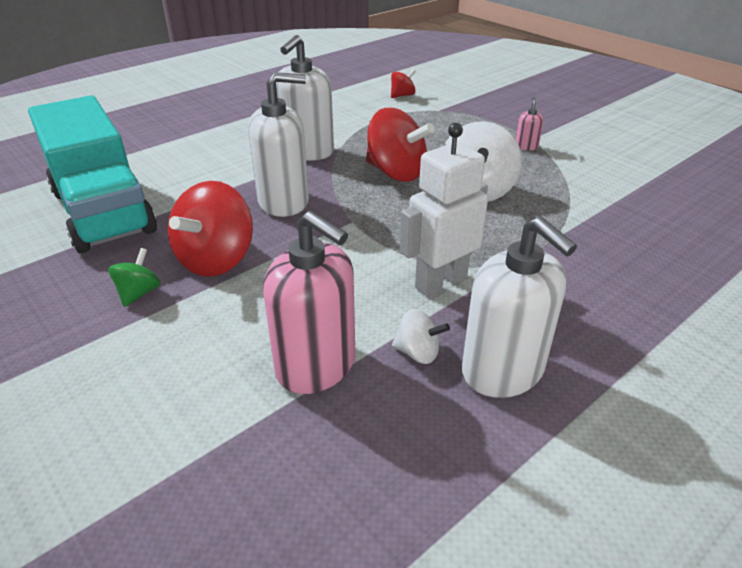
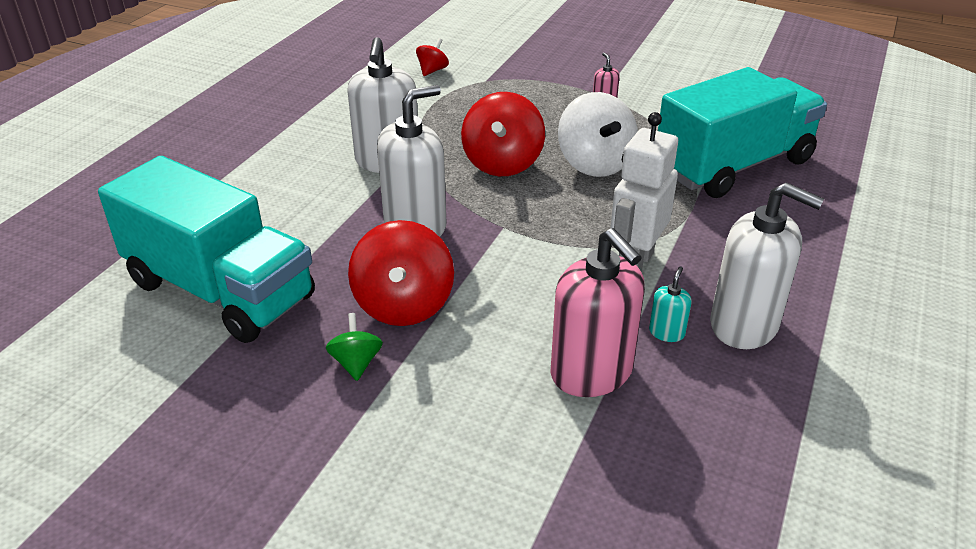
camera: 25 degrees left, 0 degrees up
pink soap dispenser [263,211,355,394] -> pink soap dispenser turned 45 degrees clockwise [550,228,645,397]
red spinning top [366,108,434,182] -> red spinning top turned 90 degrees clockwise [461,92,545,176]
white spinning top [392,309,450,364] -> turquoise soap dispenser [649,267,692,342]
none -> turquoise truck [658,67,827,198]

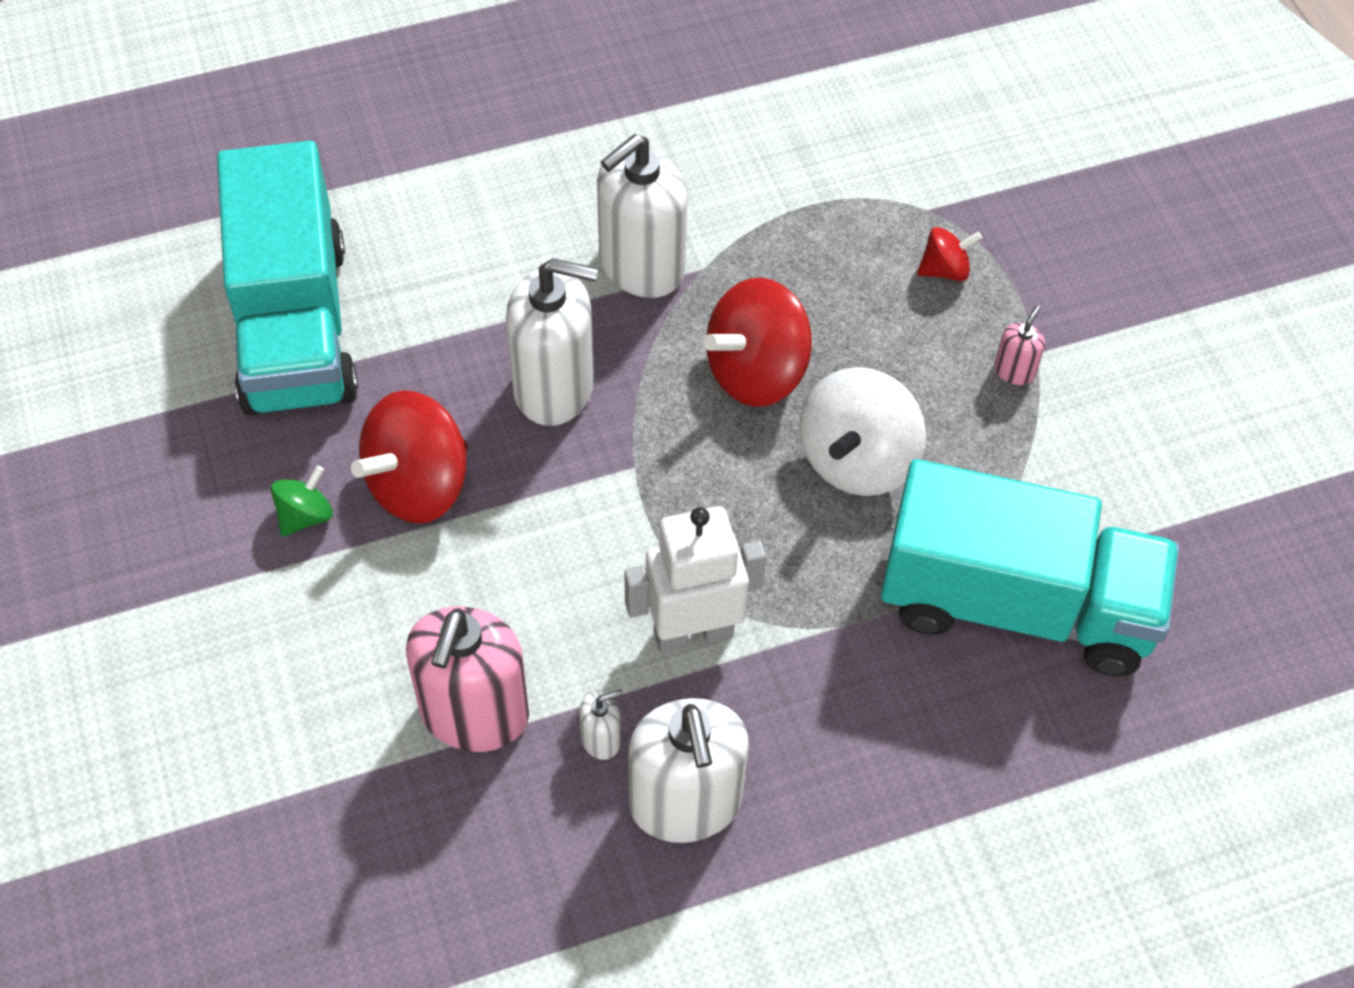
camera: 45 degrees right, 20 degrees up
red spinning top [416,38,449,76] -> red spinning top moved to [917,227,982,281]
turquoise soap dispenser [649,267,692,342] -> white soap dispenser [580,690,623,760]

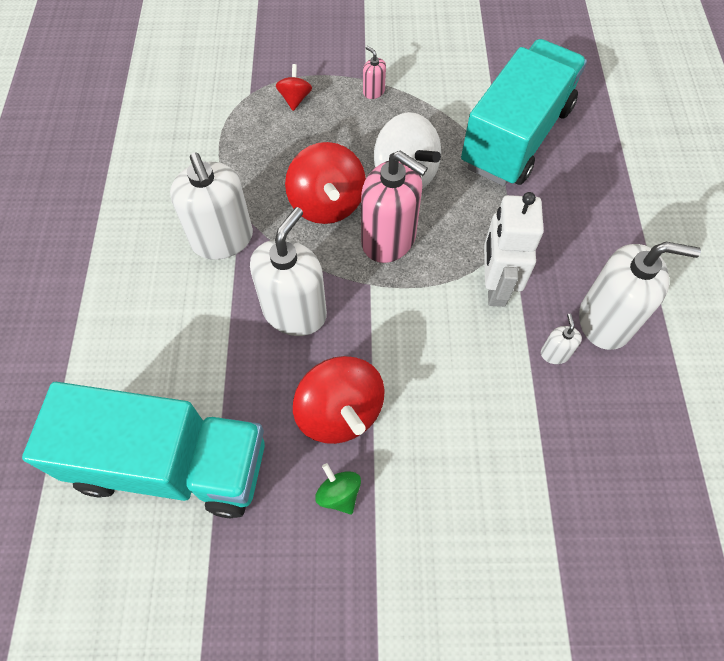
camera: 70 degrees left, 5 degrees up
pink soap dispenser [406,607,529,752] -> pink soap dispenser moved to [361,151,428,263]

